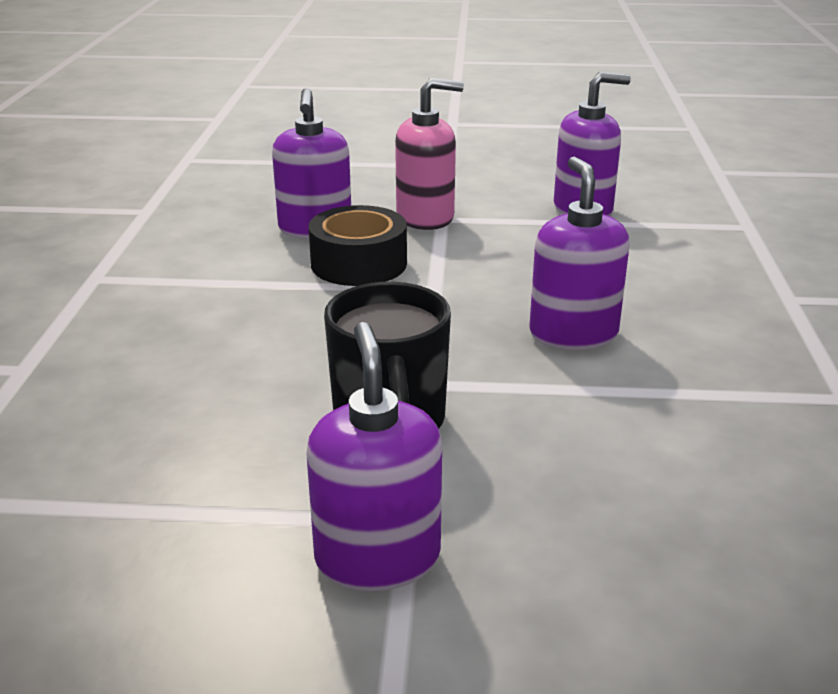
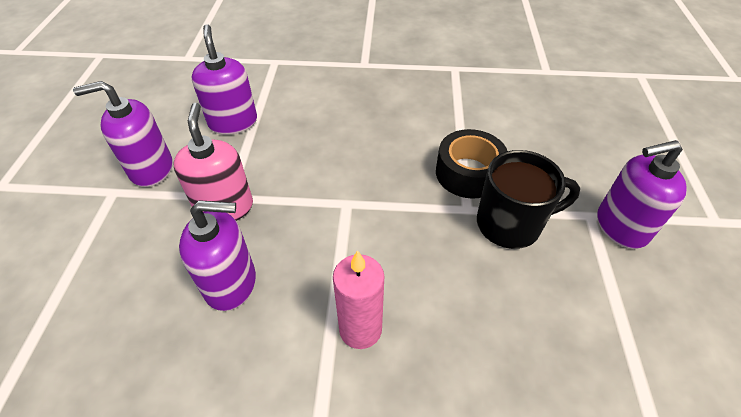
camera: 90 degrees left, 20 degrees up
black tape [309,205,407,286] -> black tape moved to [436,129,507,199]
purple soap dispenser [529,157,630,350] -> purple soap dispenser moved to [73,81,172,187]
none -> pink candle [333,250,384,349]

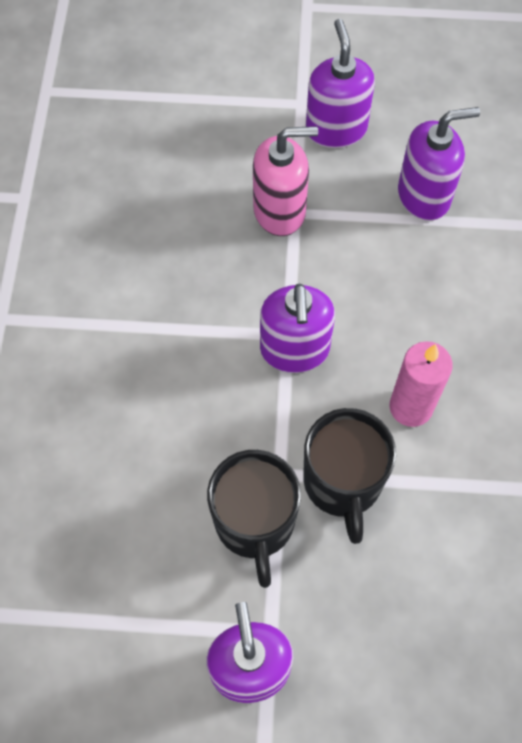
camera: 90 degrees right, 15 degrees up
purple soap dispenser [179,200,256,311] -> purple soap dispenser moved to [260,283,335,373]
pink candle [333,250,384,349] -> pink candle moved to [389,341,453,427]
black tape [436,129,507,199] -> black mug [303,408,396,544]

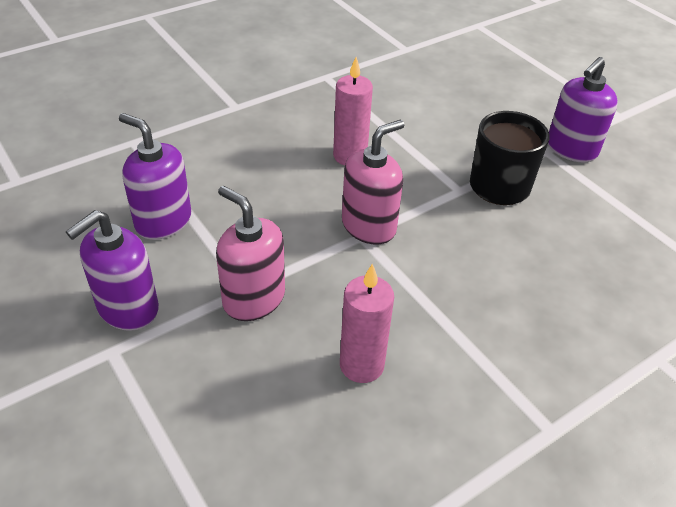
camera: 130 degrees left, 20 degrees down
purple soap dispenser [260,283,335,373] -> pink soap dispenser [342,120,404,244]
black mug [303,408,396,544] -> none
none -> pink candle [340,264,394,383]

